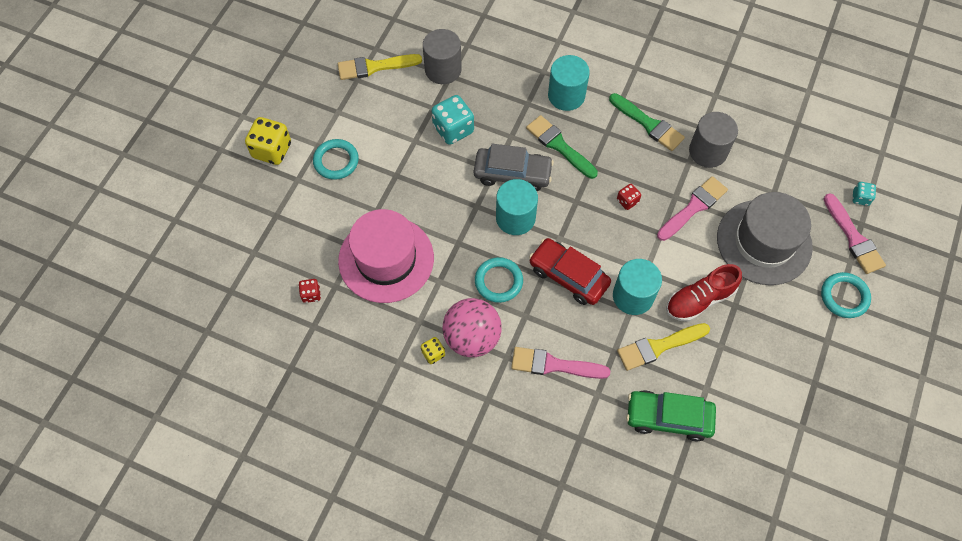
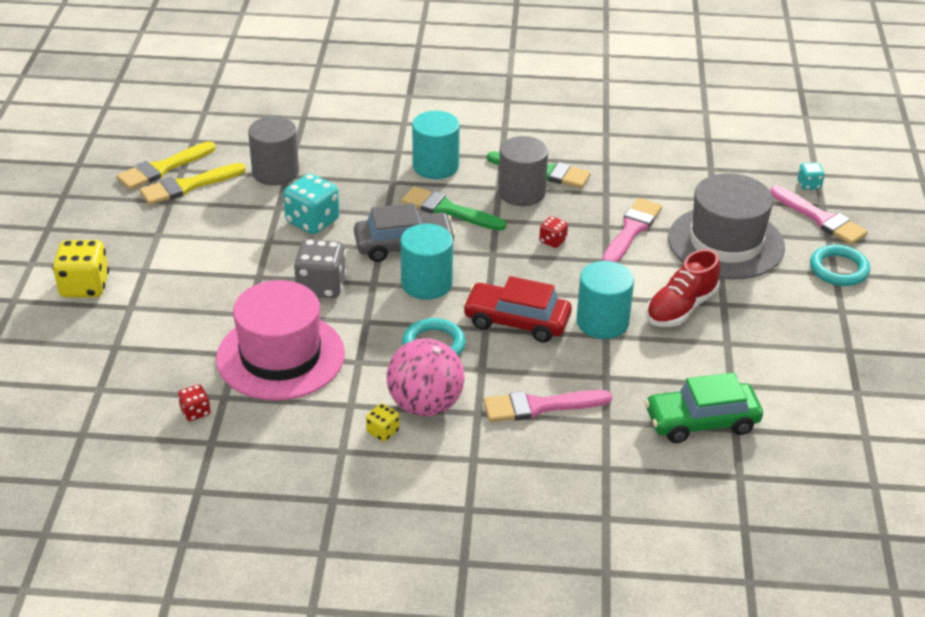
camera: 20 degrees left, 25 degrees down
turquoise ring [313,139,359,180] -> none
yellow brush [617,323,710,371] -> yellow brush moved to [116,141,216,190]
grey cylinder [689,112,738,168] -> grey cylinder moved to [498,136,548,206]
none -> grey dice [294,239,347,298]

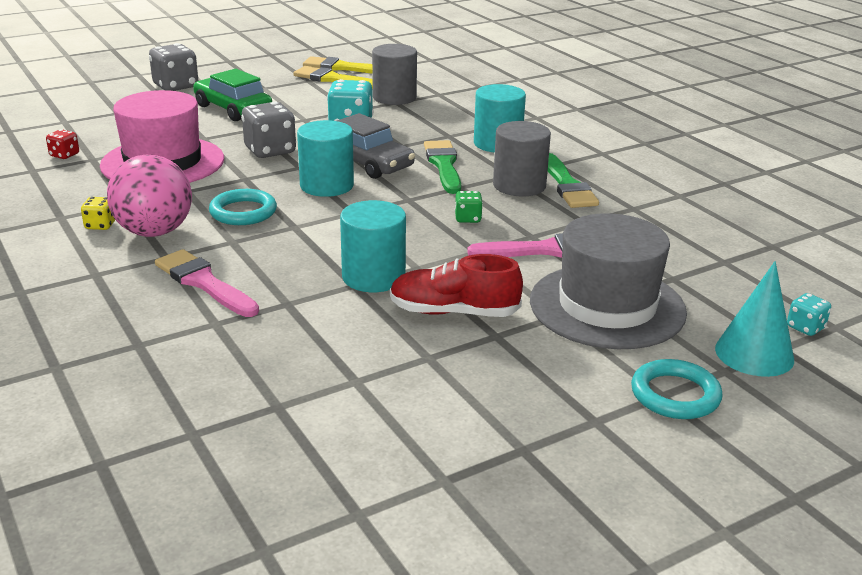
camera: 55 degrees right, 10 degrees down
yellow dice [52,240,109,298] -> grey dice [149,43,198,91]
red car [462,276,572,343] -> none
red dice [539,216,568,248] -> green dice [455,191,483,223]
green car [645,373,763,443] -> green car moved to [193,69,272,121]
pink brush [770,186,868,245] -> turquoise cone [715,261,794,377]

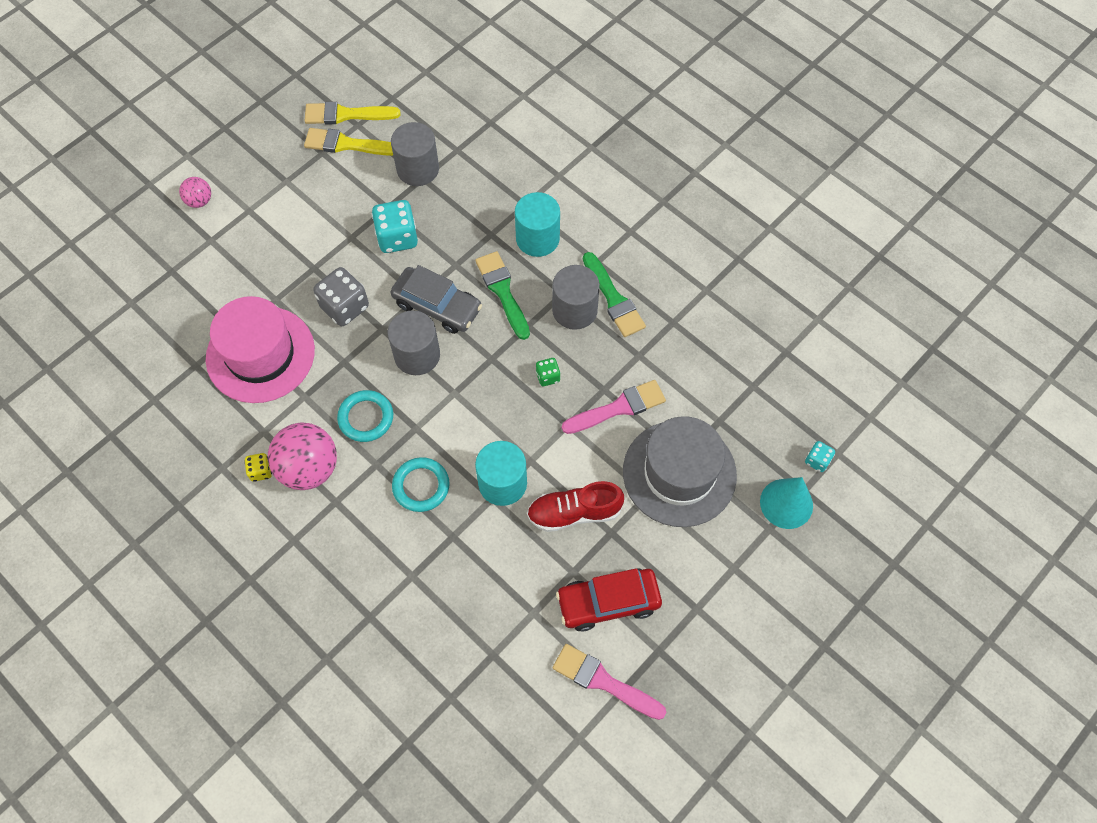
camera: 15 degrees left, 35 degrees up
red dice [46,129,79,159] -> none
grey dice [149,43,198,91] -> pink ball [179,177,211,208]
pink brush [155,249,259,317] -> pink brush moved to [553,644,666,720]
green car [193,69,272,121] -> none
turquoise cylinder [297,120,354,197] -> grey cylinder [388,310,440,375]
turquoise ring [631,359,723,419] -> turquoise ring moved to [392,457,450,512]
none -> red car [556,568,662,632]

